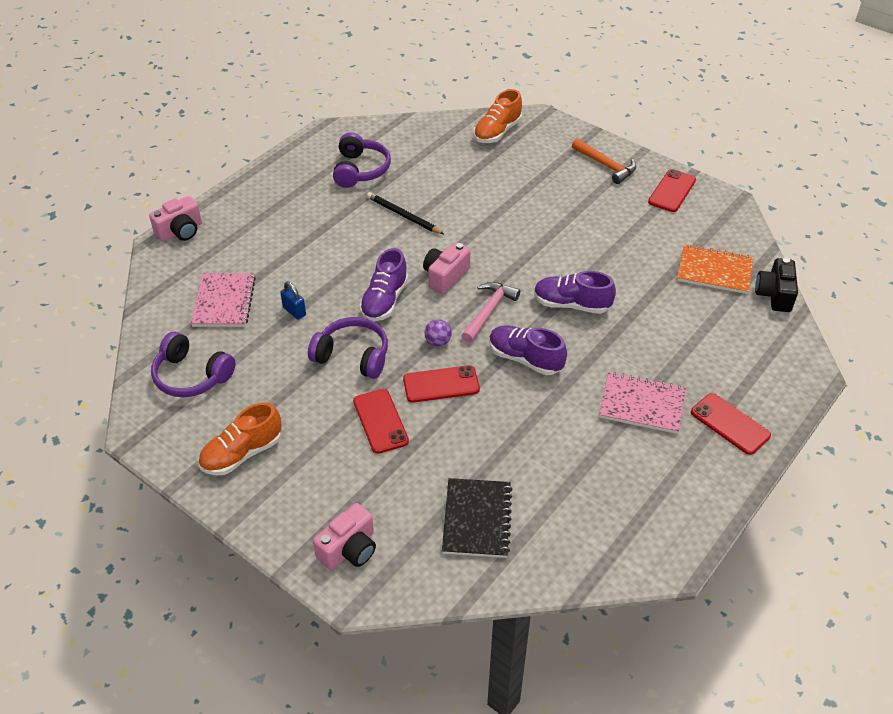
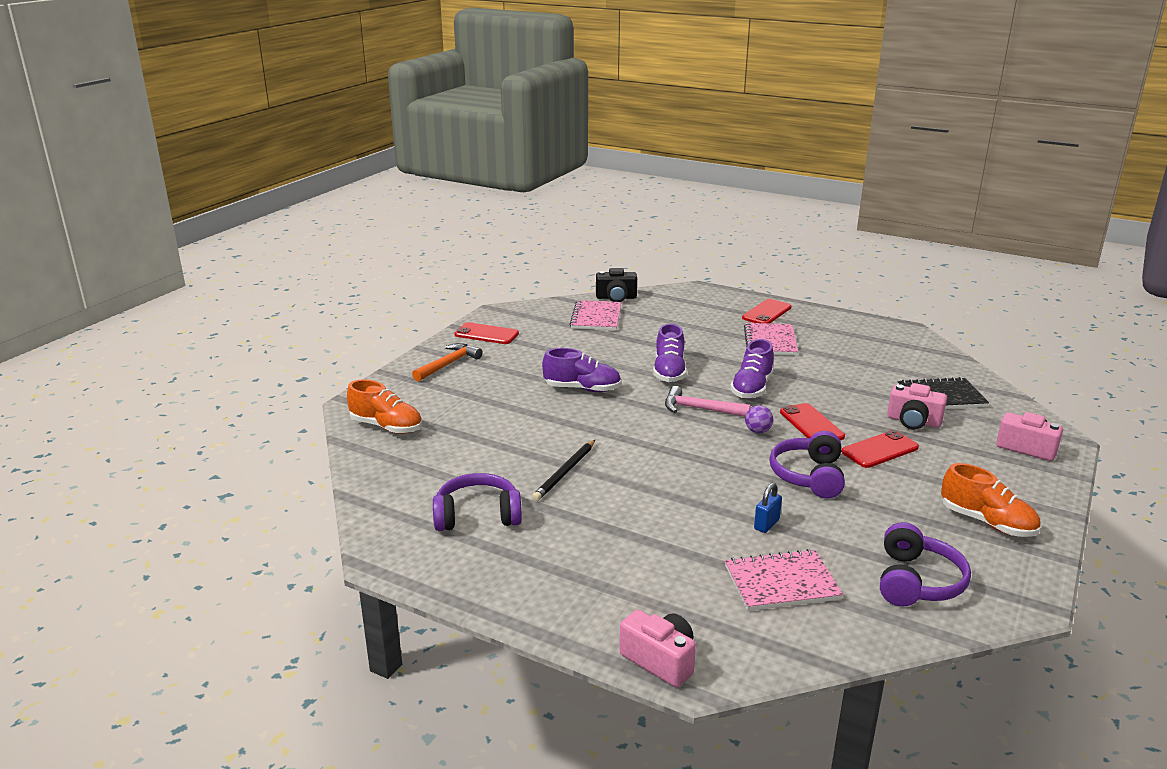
camera: 100 degrees left, 20 degrees down
purple shoe [359,248,408,322] -> purple shoe moved to [542,348,621,392]
pink camera [423,242,470,294] -> pink camera moved to [887,383,947,430]
orange notebook [677,244,753,294] -> pink notebook [570,300,621,330]

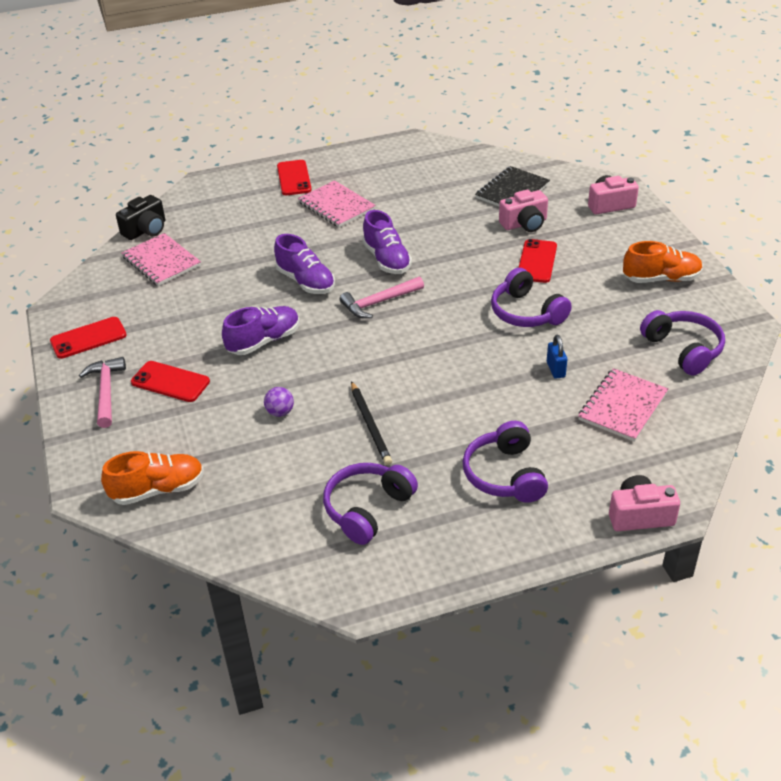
camera: 45 degrees left, 15 degrees up
orange hammer [412,343,483,382] -> pink hammer [79,357,126,428]
purple ball [745,405,773,433] -> purple ball moved to [264,387,294,417]
red phone [780,403,845,440] -> red phone moved to [131,361,210,402]
none -> purple headphones [463,421,548,503]

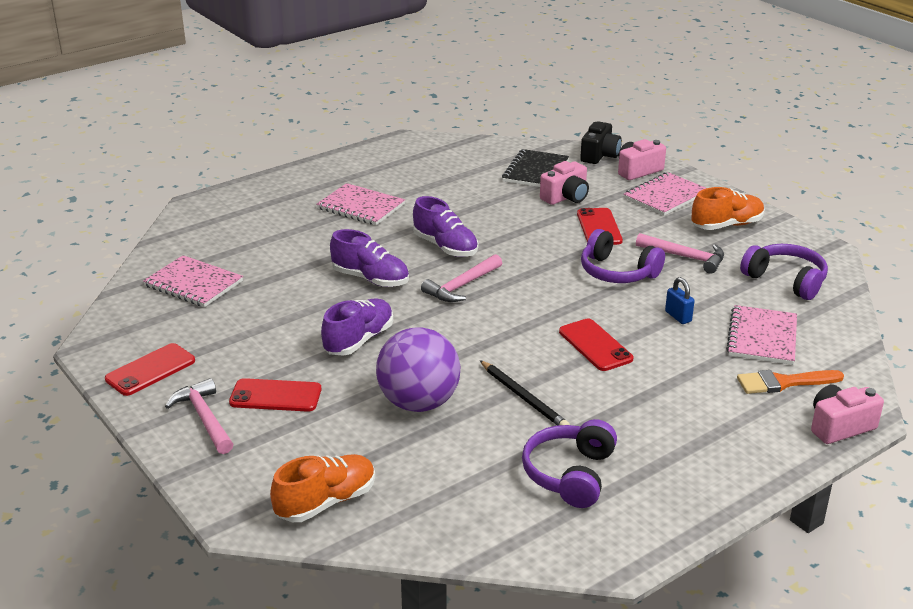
camera: 20 degrees left, 10 degrees down
black camera [116,195,165,240] -> black camera moved to [580,121,622,164]
purple ball [264,387,294,417] -> purple ball [376,327,460,412], size x2.47
red phone [277,160,312,195] -> red phone moved to [559,318,634,371]
purple headphones [463,421,548,503] -> none
none -> pink notebook [624,172,706,216]
none -> pink hammer [636,233,724,274]
none -> orange brush [737,370,844,394]

